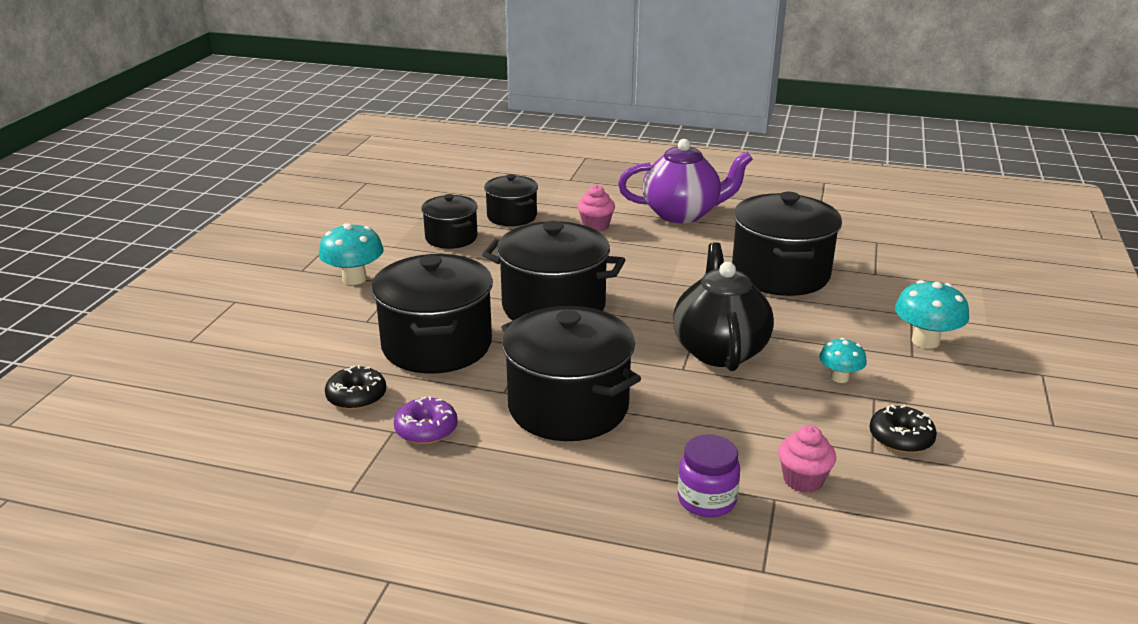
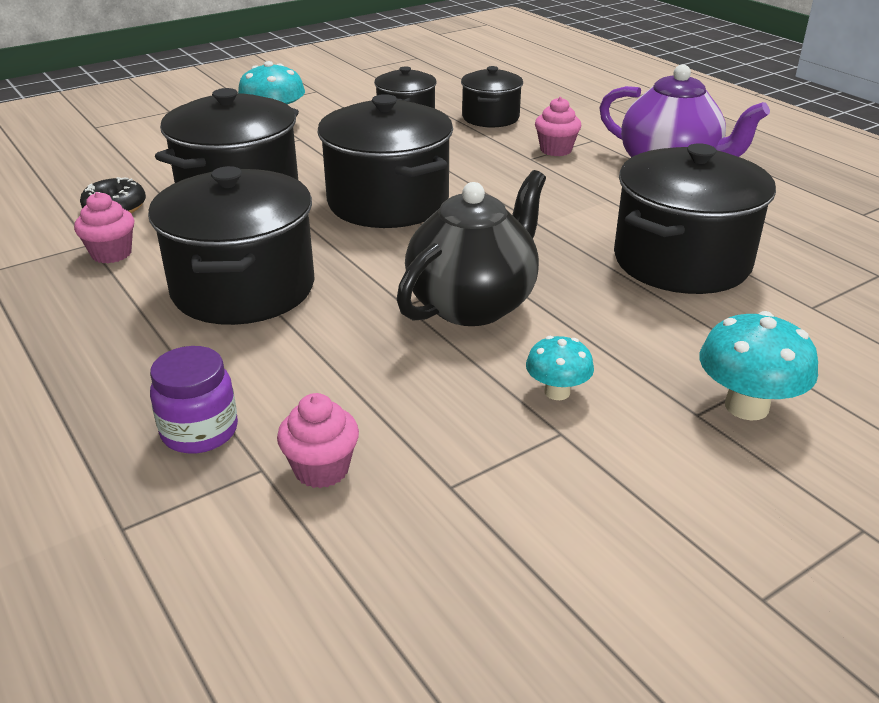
camera: 40 degrees right, 5 degrees up
purple donut [394,396,458,444] -> pink cupcake [74,192,134,263]
black donut [869,405,937,453] -> none

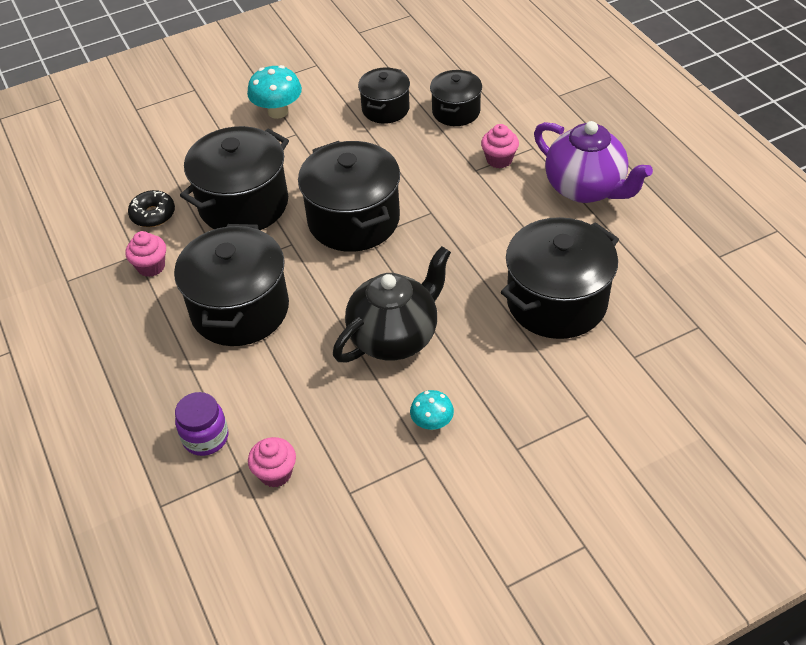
camera: 10 degrees right, 15 degrees up
turquoise mushroom [699,311,818,421] -> none

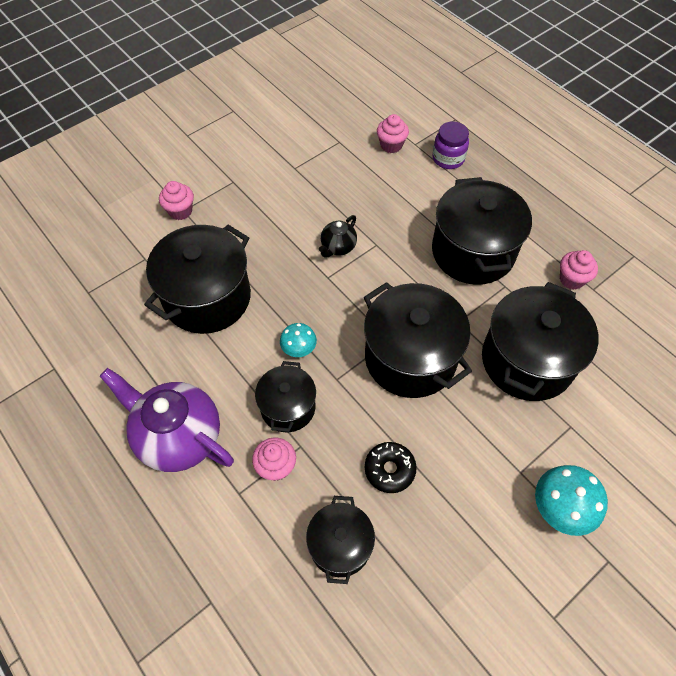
camera: 165 degrees right, 10 degrees up
black donut [128,190,175,227] -> black donut moved to [365,442,417,493]
black teapot [333,246,451,362] -> black teapot [319,215,357,258], size x0.49
black pot [358,67,410,124] -> black pot moved to [255,361,316,432]
turquoise mushroom [410,390,454,430] -> turquoise mushroom moved to [280,323,317,357]
none -> pink cupcake [159,181,194,220]

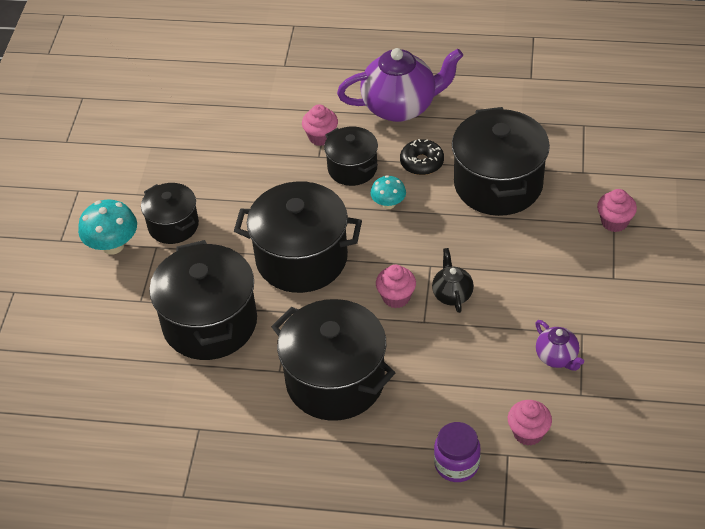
camera: 140 degrees right, 10 degrees down
black pot [306,496,375,584] -> black pot moved to [141,183,199,244]
black donut [365,442,417,493] -> black donut moved to [400,139,444,175]
pink cupcake [560,250,598,290] -> pink cupcake moved to [376,265,416,308]
none -> purple teapot [535,320,584,371]

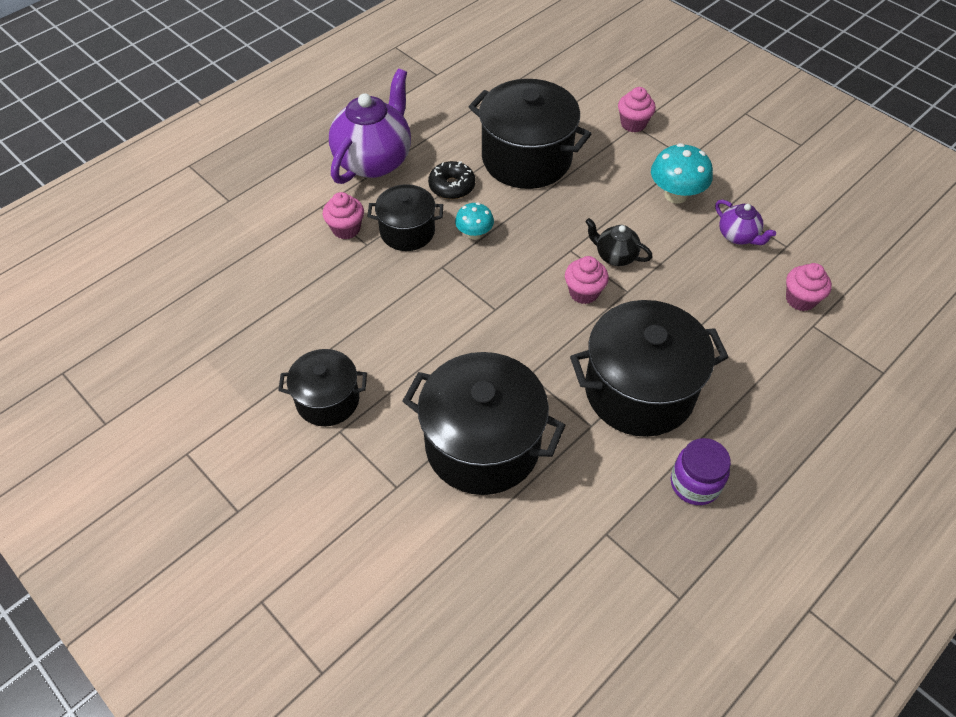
camera: 55 degrees left, 5 degrees up
turquoise mushroom [78,199,137,254] -> turquoise mushroom moved to [651,143,713,204]
black pot [234,181,362,293] -> none
purple jar [434,422,481,482] -> purple jar moved to [671,438,731,505]
purple teapot [535,320,584,371] -> purple teapot turned 45 degrees clockwise [715,200,776,245]

